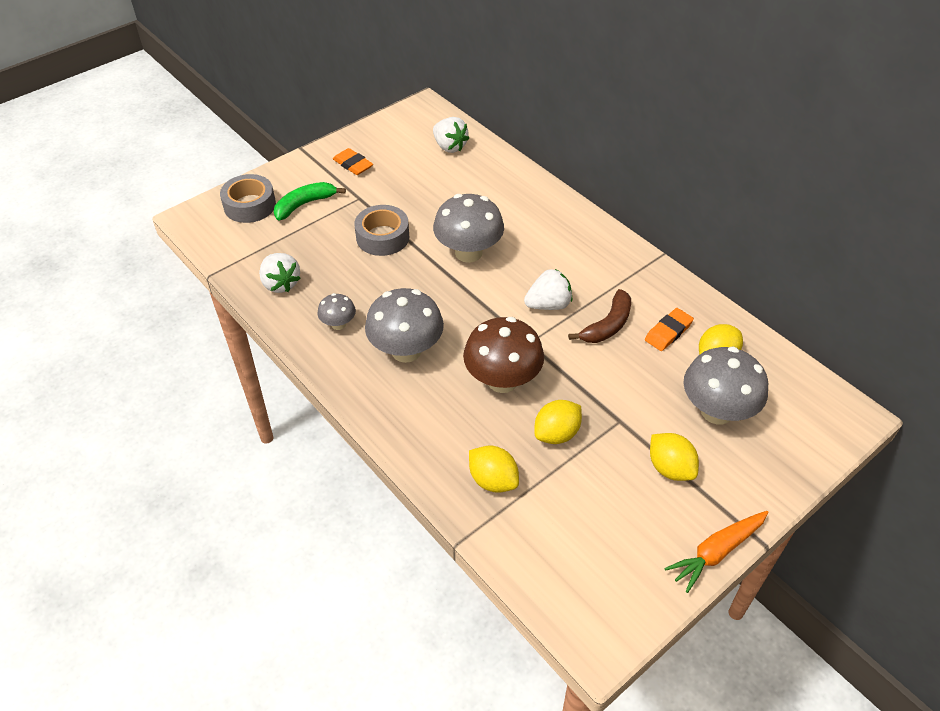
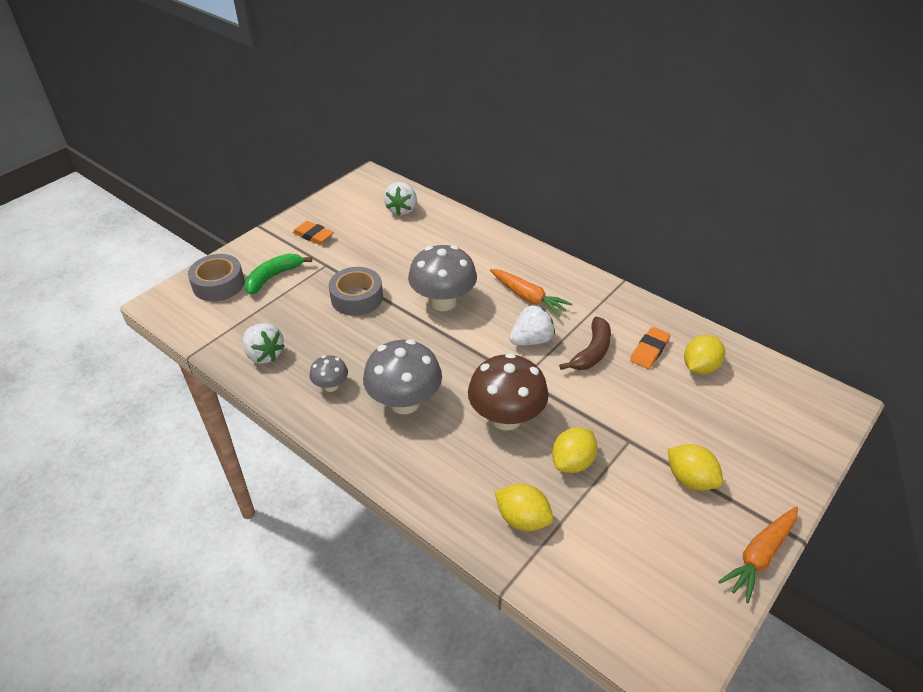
camera: 10 degrees left, 5 degrees down
white strawberry [433,117,469,153] -> white strawberry turned 60 degrees clockwise [384,182,417,215]
grey mushroom [683,347,768,424] -> none
none -> orange carrot [490,269,572,317]

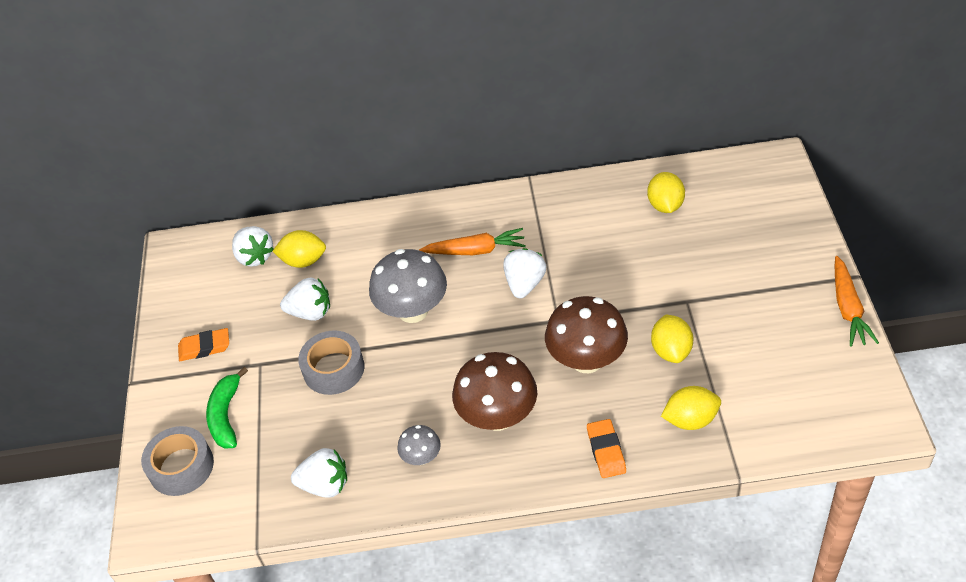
camera: 40 degrees left, 5 degrees up
grey mushroom [363,339,442,414] -> brown mushroom [452,352,537,431]
brown banana [559,317,611,370] -> none
orange eraser [630,327,671,369] -> orange eraser moved to [587,419,626,478]
yellow lemon [668,444,723,491] -> yellow lemon moved to [273,230,326,268]
none -> white strawberry [280,278,330,321]

